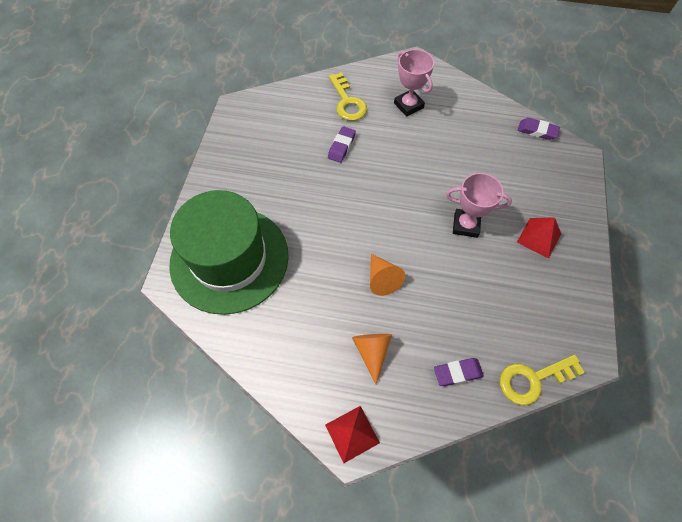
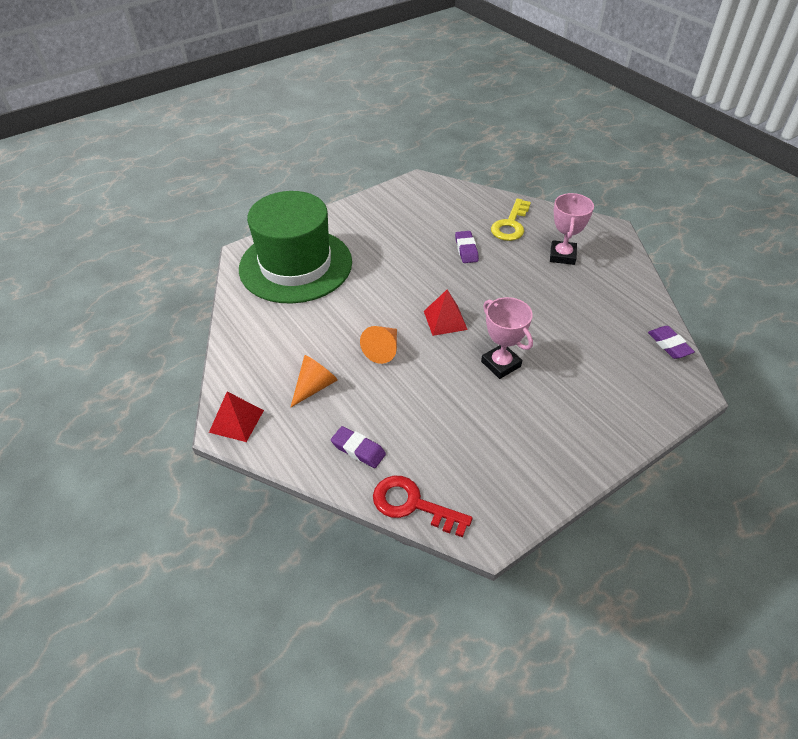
camera: 45 degrees right, 15 degrees down
purple eraser [328,126,356,163] -> purple eraser turned 75 degrees counterclockwise [455,231,479,263]
yellow key [500,355,585,405] -> red key [373,476,472,537]
red pyramid [517,217,561,259] -> red pyramid moved to [424,290,468,336]

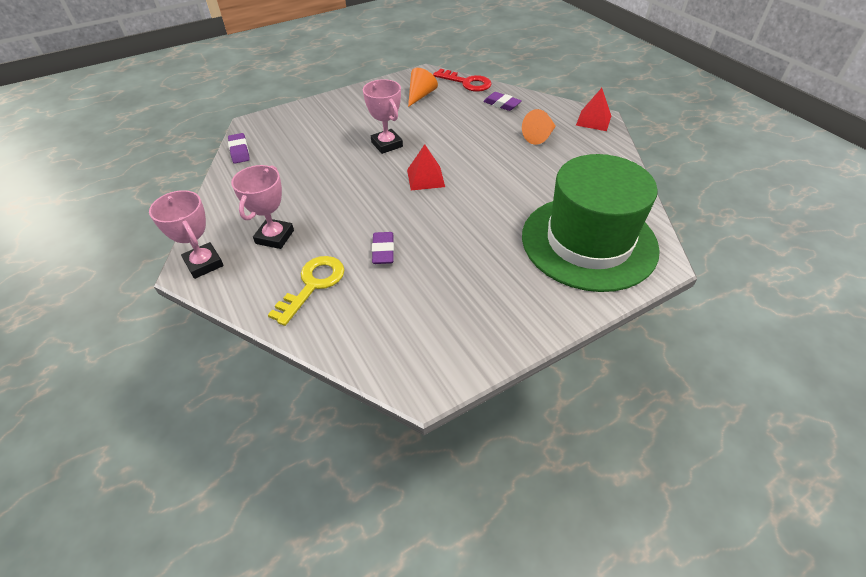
camera: 175 degrees left, 0 degrees up
orange cone [360,326,397,364] -> orange cone moved to [408,68,438,107]
none -> pink trophy [149,190,224,279]

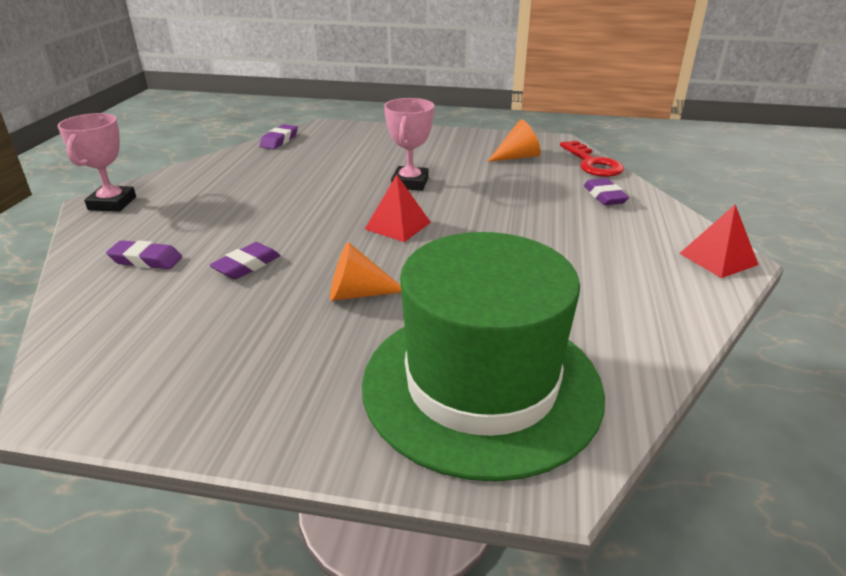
camera: 40 degrees right, 15 degrees down
pink trophy [231,165,294,249] -> none
yellow key [268,256,345,326] -> purple eraser [106,240,182,269]
orange cone [522,109,556,145] -> orange cone moved to [330,242,401,301]

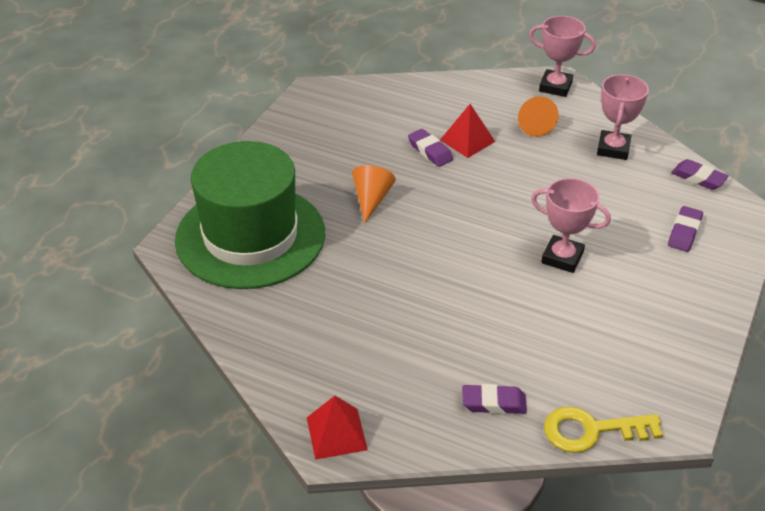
camera: 105 degrees right, 10 degrees up
purple eraser [106,240,182,269] -> purple eraser moved to [668,206,703,252]
red pyramid [365,175,431,242] -> red pyramid moved to [440,104,495,158]
orange cone [487,119,541,162] -> orange cone moved to [518,96,559,137]
red key [560,141,624,177] -> yellow key [544,406,663,453]
none -> pink trophy [597,74,649,160]

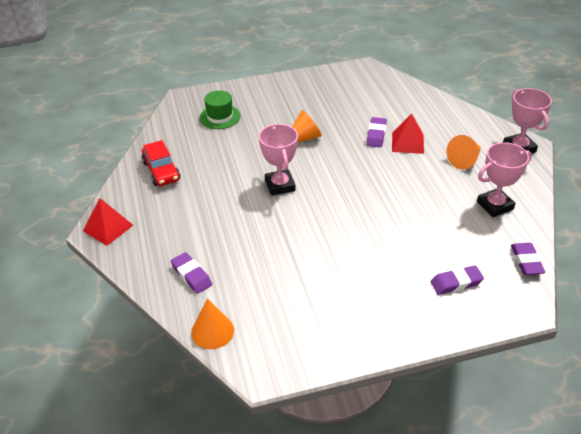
camera: 50 degrees right, 0 degrees up
green hat [175,141,325,289] -> green hat [199,91,241,129], size x0.40
pink trophy [531,178,611,273] -> pink trophy moved to [259,124,298,196]
yellow key [544,406,663,453] -> orange cone [191,298,234,349]
none -> red car [142,140,180,186]

